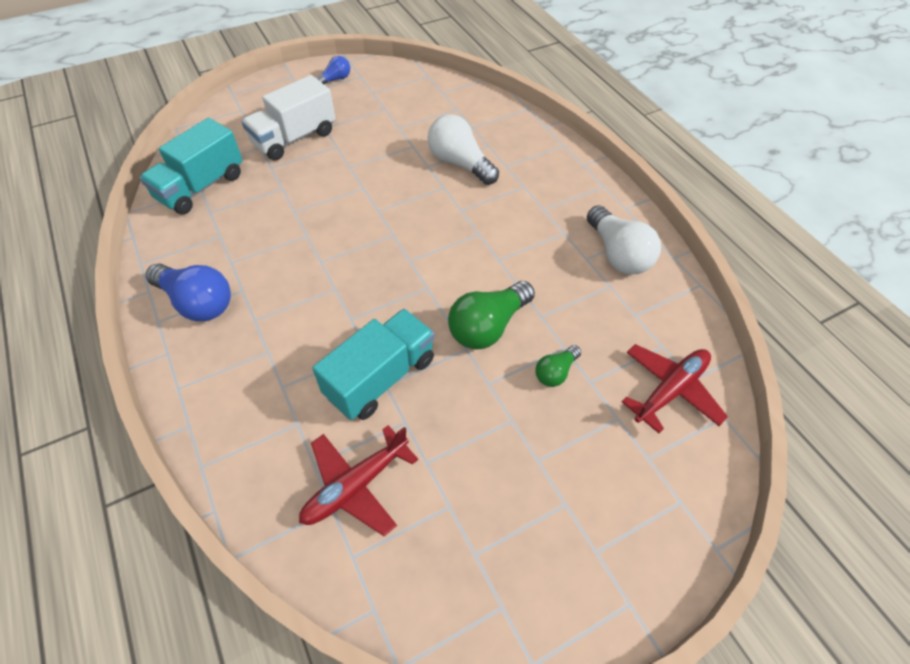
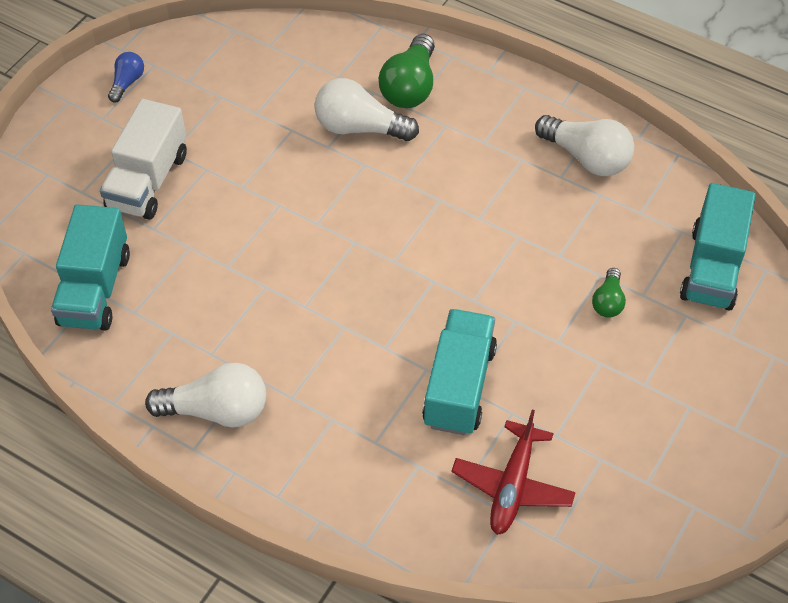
camera: 30 degrees left, 0 degrees up
blue light bulb [146,263,231,321] -> white light bulb [145,363,267,428]
green light bulb [448,281,535,349] -> green light bulb moved to [379,34,435,108]
red plane [622,344,728,433] -> turquoise truck [680,183,756,310]

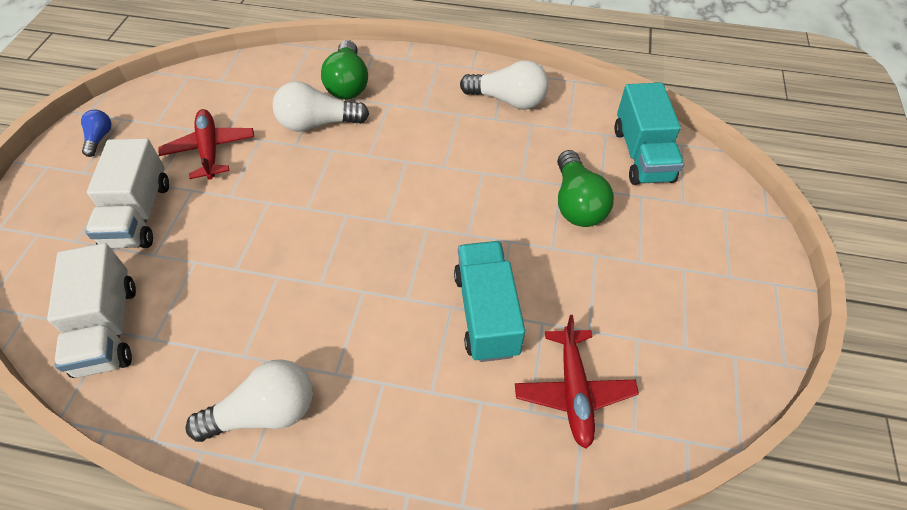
camera: 20 degrees left, 0 degrees up
turquoise truck [51,204,130,330] -> white truck [47,243,136,378]
green light bulb [592,268,626,318] -> green light bulb [557,150,614,227], size x1.84
none -> red plane [158,109,254,180]

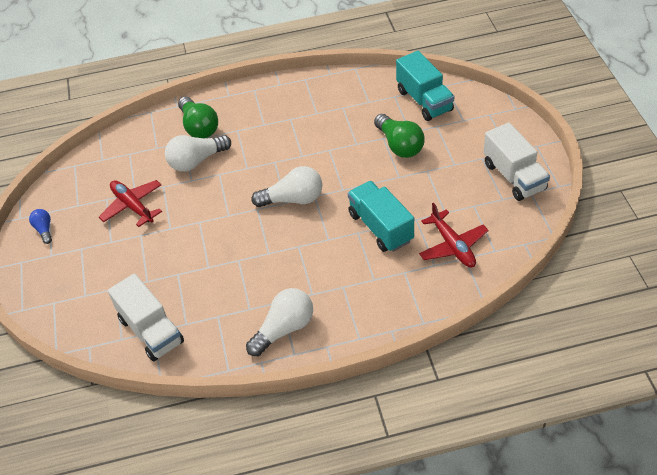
camera: 20 degrees left, 5 degrees down
white truck [86,138,169,248] -> white truck moved to [483,122,550,201]
white light bulb [460,60,549,109] -> white light bulb moved to [251,166,322,207]

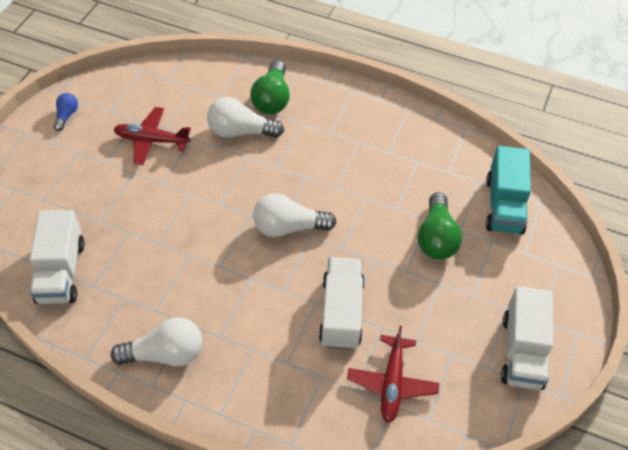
camera: 30 degrees right, 5 degrees up
red plane [99,180,162,227] -> red plane turned 75 degrees counterclockwise [113,107,191,165]
white light bulb [251,166,322,207] -> white light bulb turned 150 degrees clockwise [253,193,337,237]
turquoise truck [348,181,414,252] -> white truck [319,257,365,350]

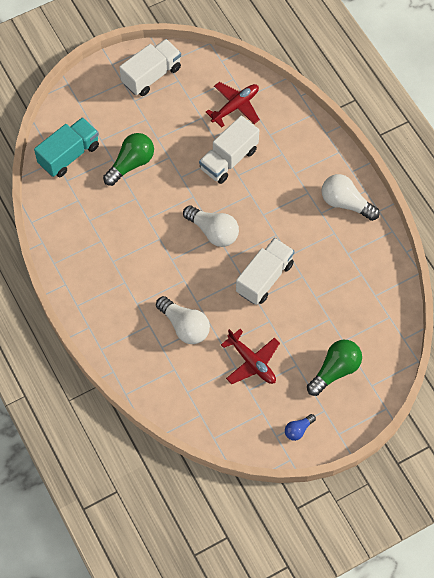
camera: 140 degrees left, 10 degrees up
white truck [30,210,85,304] -> white truck moved to [236,238,295,305]
green light bulb [250,60,290,114] -> green light bulb moved to [307,340,362,396]

